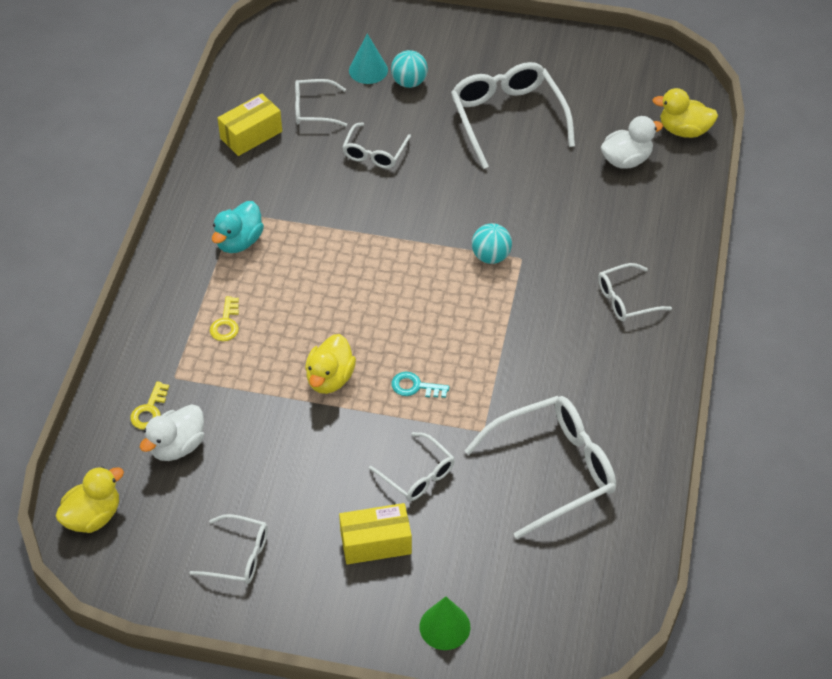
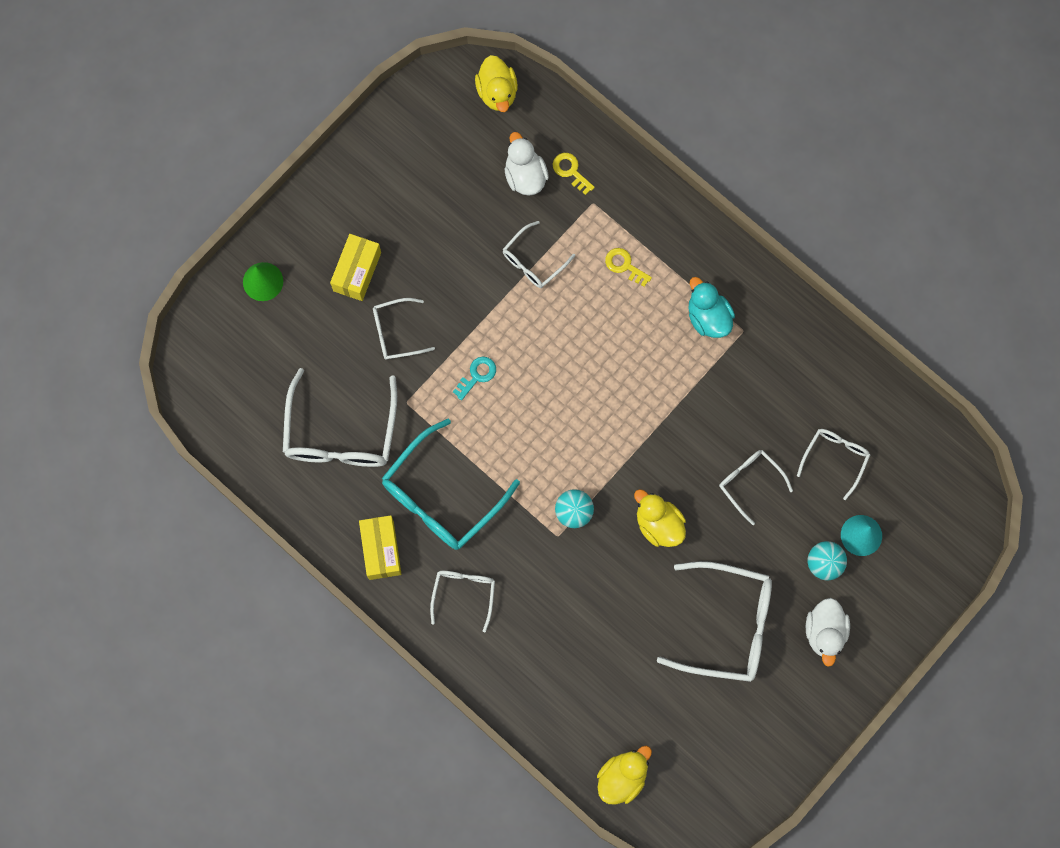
camera: 120 degrees right, 25 degrees up
white glasses [190,514,268,584] -> white glasses moved to [503,221,575,288]
yellow box [218,93,282,156] -> yellow box moved to [359,515,401,580]
yellow duck [305,334,356,394] -> yellow duck moved to [634,489,686,547]
white duck [601,116,663,169] -> white duck moved to [806,598,850,667]
none -> turquoise glasses [381,419,520,550]

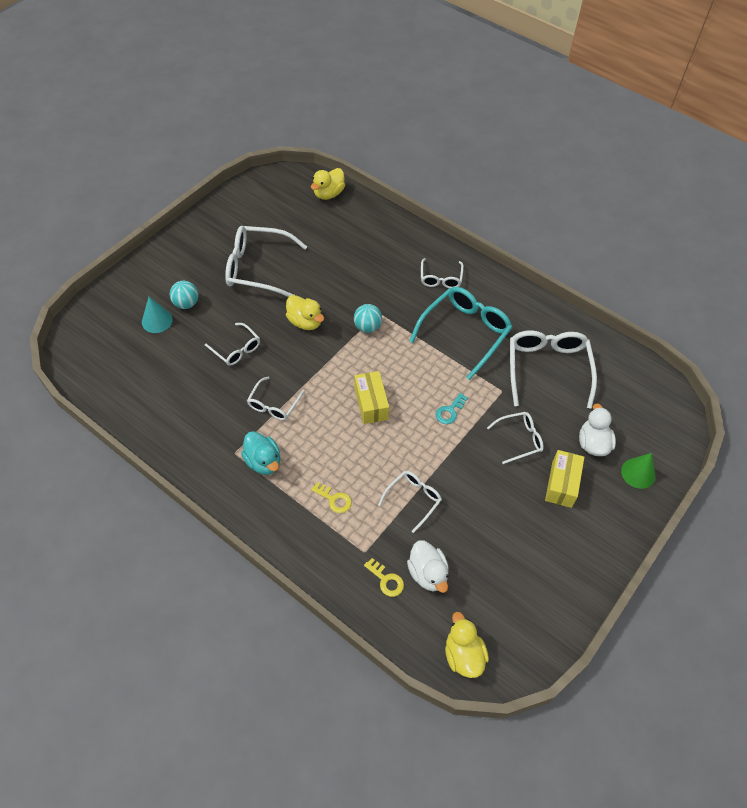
camera: 175 degrees right, 20 degrees down
yellow box [359,515,401,580] -> yellow box moved to [355,371,389,424]
white glasses [797,429,870,500] -> white glasses moved to [247,376,305,420]
white duck [806,598,850,667] -> white duck moved to [579,404,616,456]

